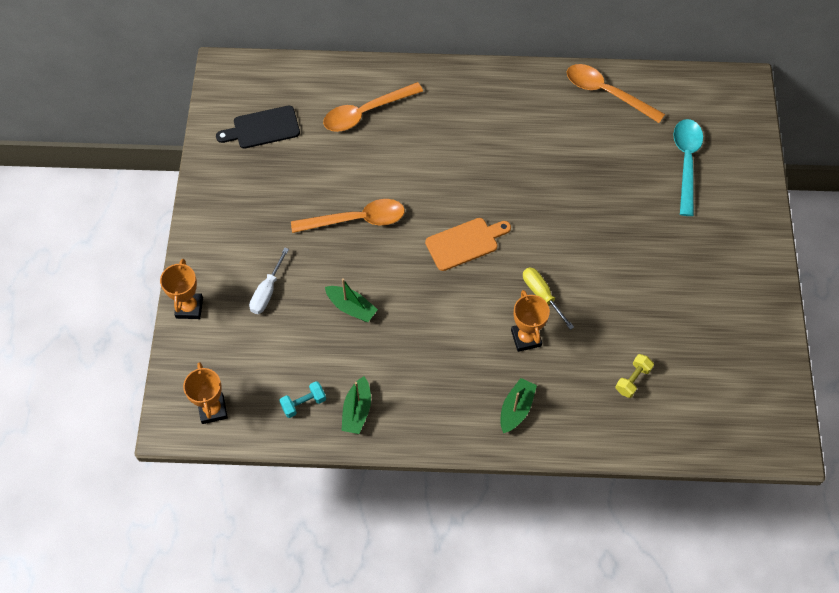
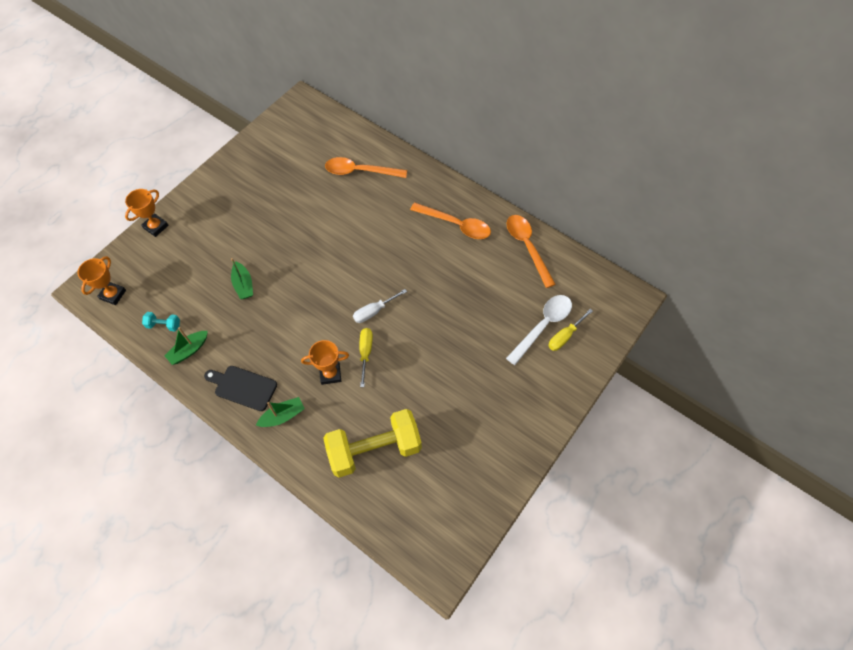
camera: 35 degrees right, 0 degrees up
black cutting board [216,106,300,149] -> black cutting board moved to [204,366,277,411]
white screwdriver [249,248,289,314] -> white screwdriver moved to [353,289,407,323]
orange spoon [291,199,405,233] -> orange spoon moved to [410,202,491,239]
orange cutting board [425,218,511,271] -> none
orange trophy [511,290,550,352] -> orange trophy turned 60 degrees clockwise [301,340,349,385]
yellow dumbbell [616,354,654,398] -> yellow dumbbell [323,409,422,478], size x2.50
turquoise spoon [673,119,703,216] -> white spoon [506,295,572,365]
none -> yellow screwdriver [548,309,593,351]

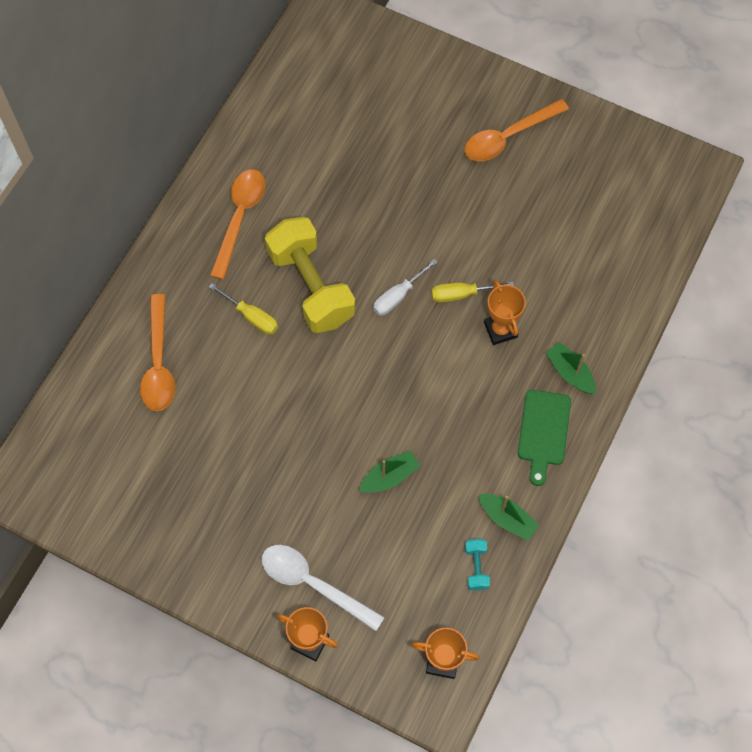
camera: 100 degrees left, 5 degrees up
black cutting board [204,366,277,411] -> green cutting board [518,390,571,486]
yellow dumbbell [323,409,422,478] -> yellow dumbbell moved to [265,217,355,333]
white screwdriver [353,289,407,323] -> white screwdriver turned 90 degrees clockwise [373,259,438,316]
orange spoon [506,215,556,288] -> orange spoon moved to [465,99,569,161]
white spoon [506,295,572,365] -> white spoon moved to [262,545,385,631]
yellow screwdriver [548,309,593,351] -> yellow screwdriver moved to [208,283,278,334]

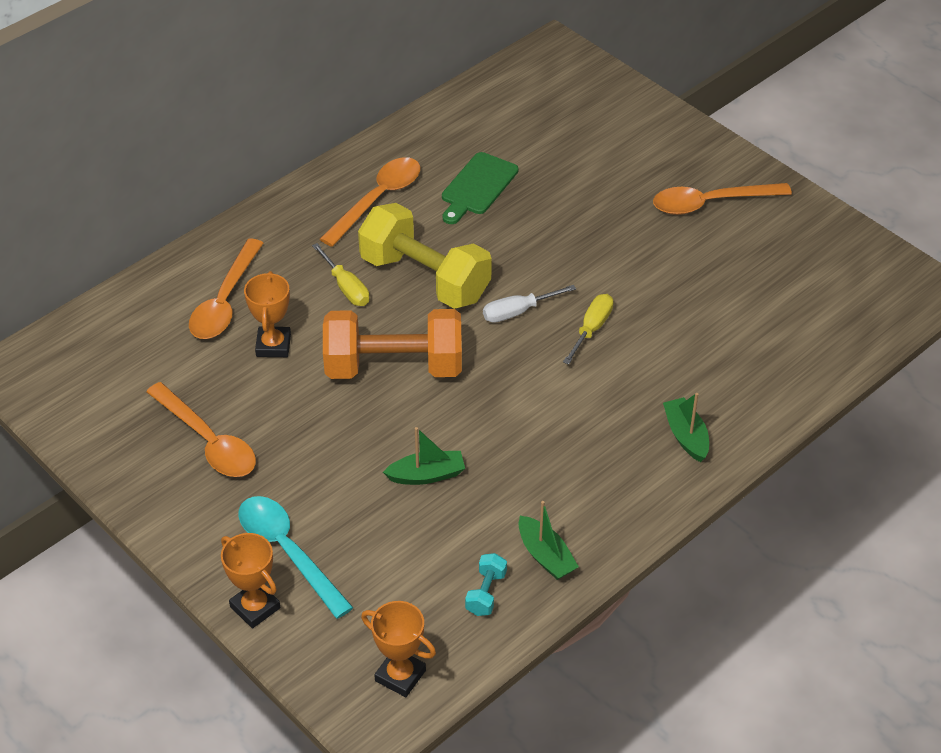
camera: 20 degrees right, 20 degrees down
white spoon [262,545,385,631] -> turquoise spoon [238,496,354,619]
yellow dumbbell [265,217,355,333] -> yellow dumbbell turned 45 degrees counterclockwise [358,203,492,309]
yellow screwdriver [431,282,514,303] -> yellow screwdriver turned 105 degrees clockwise [563,294,613,365]
orange trophy [484,280,526,345] -> orange trophy moved to [244,271,291,357]
green cutting board [518,390,571,486] -> green cutting board moved to [442,152,519,224]
none -> orange spoon [146,382,256,477]
none -> orange dumbbell [323,309,462,379]

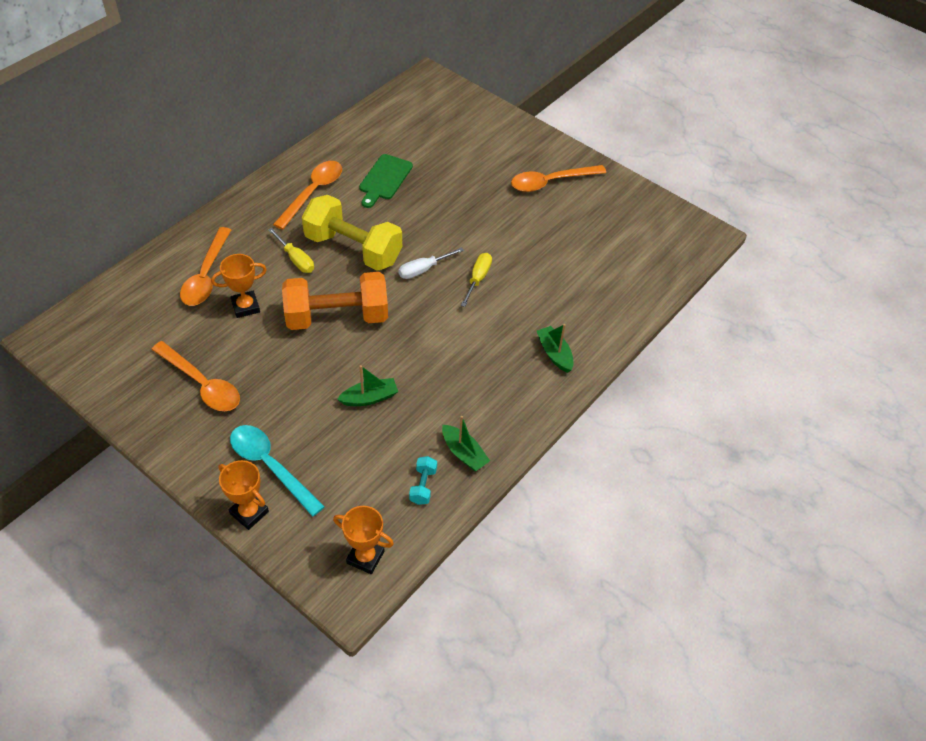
camera: 10 degrees left, 5 degrees up
orange trophy [244,271,291,357] -> orange trophy turned 75 degrees clockwise [211,254,267,318]

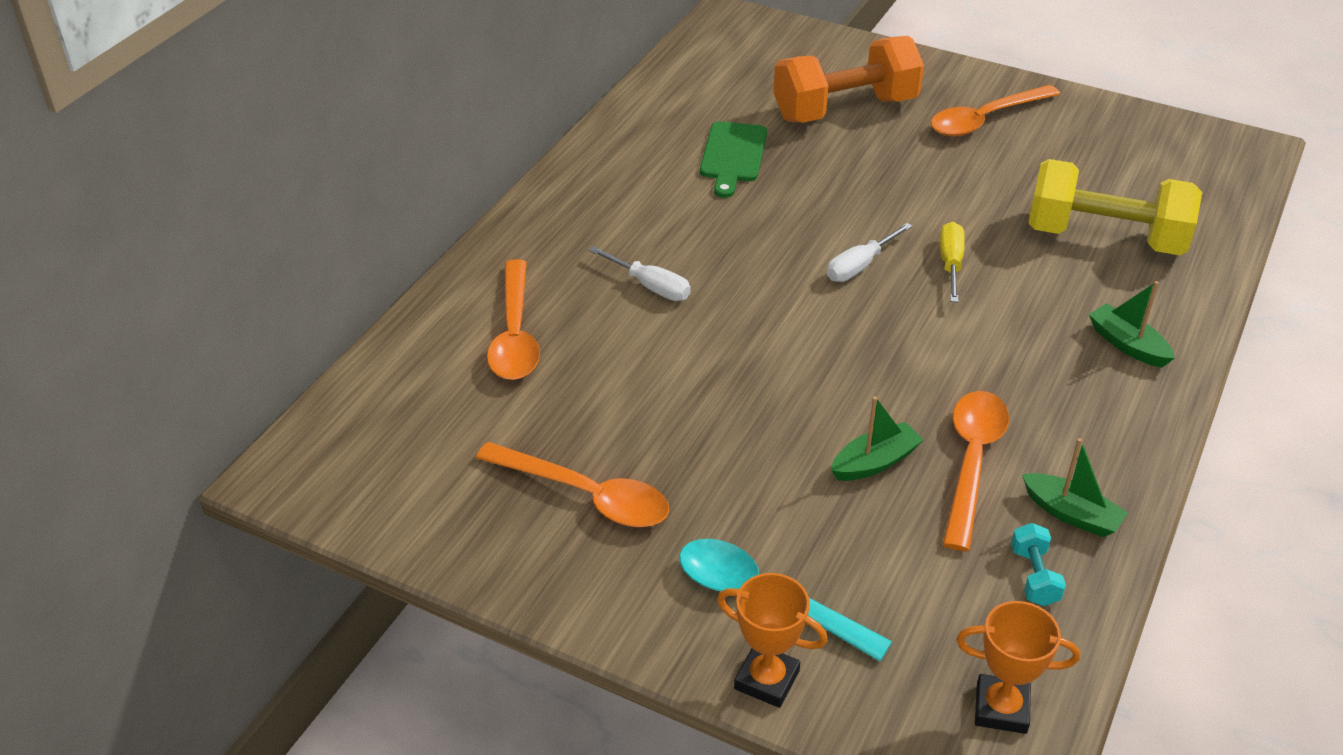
camera: 10 degrees left, 10 degrees down
orange trophy [211,254,267,318] -> none
yellow screwdriver [268,228,314,273] -> white screwdriver [589,246,691,301]
orange spoon [273,161,342,230] -> orange spoon moved to [943,391,1009,551]
orange dumbbell [282,272,388,330] -> orange dumbbell moved to [773,36,924,123]
yellow dumbbell [302,195,402,271] -> yellow dumbbell moved to [1028,159,1202,255]

